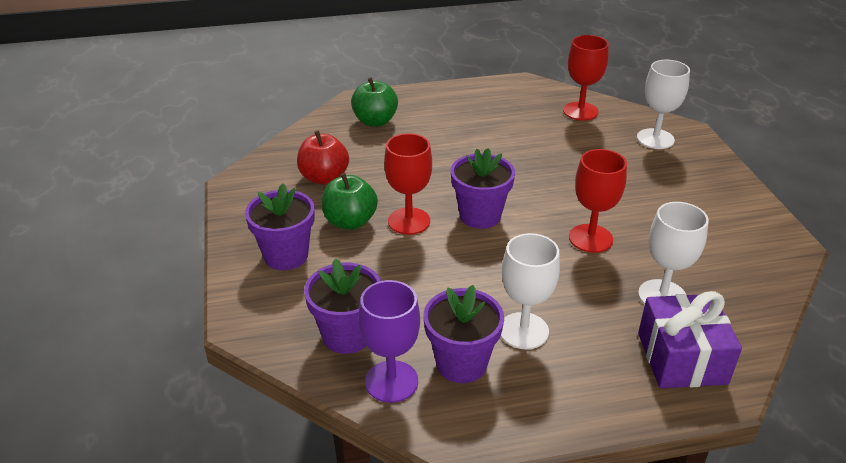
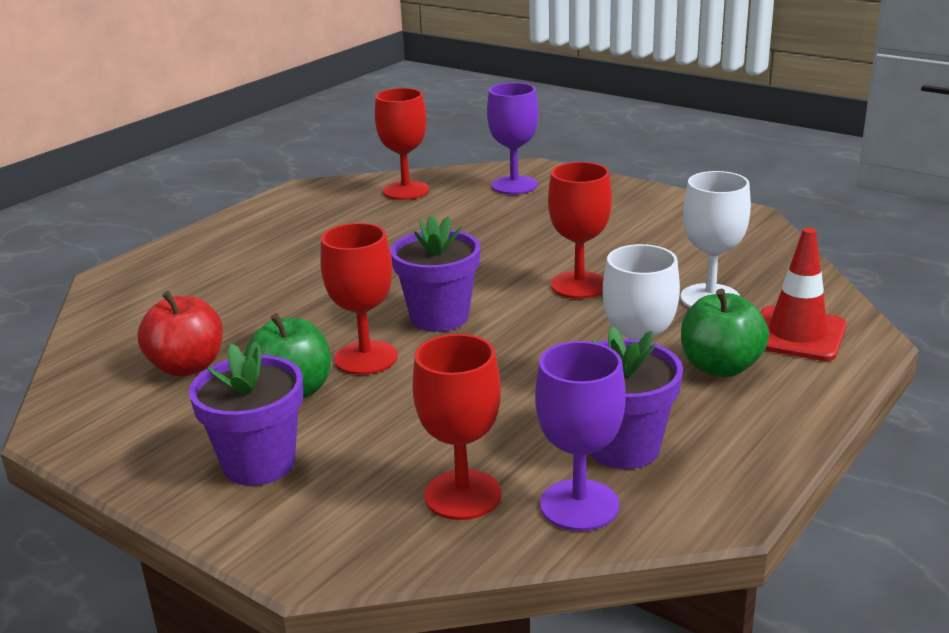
camera: 40 degrees left, 10 degrees down
purple flower pot [304,258,381,354] -> red goblet [413,334,502,520]
green apple [351,77,398,127] -> green apple moved to [681,289,769,377]
white goblet [637,60,690,149] -> purple goblet [487,83,539,194]
purple gift [638,291,742,388] -> red traffic cone [761,228,847,361]

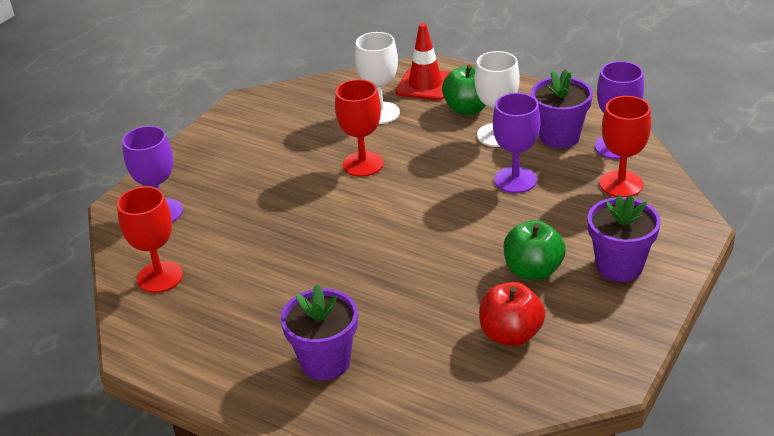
camera: 95 degrees left, 10 degrees up
red goblet [320,223,397,375] -> none
purple flower pot [390,215,480,332] -> purple flower pot moved to [280,284,358,380]
none -> purple goblet [493,93,540,193]

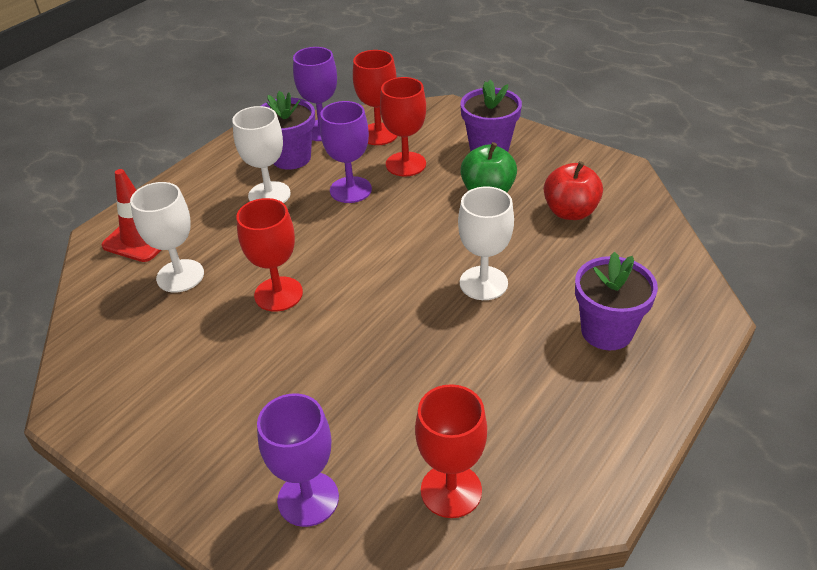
camera: 85 degrees left, 5 degrees up
green apple [442,65,486,115] -> none
none -> red goblet [380,77,426,177]
none -> white goblet [458,186,514,300]

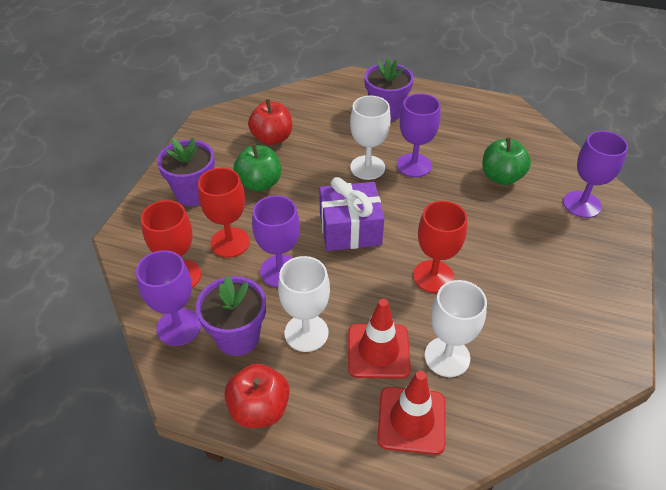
camera: 110 degrees left, 5 degrees up
red goblet [415,384,487,518] -> none
none -> red apple [224,364,290,428]
none -> purple gift [319,177,384,251]
none -> red traffic cone [348,299,411,379]
none -> purple goblet [397,93,441,177]
none -> green apple [482,137,531,185]

